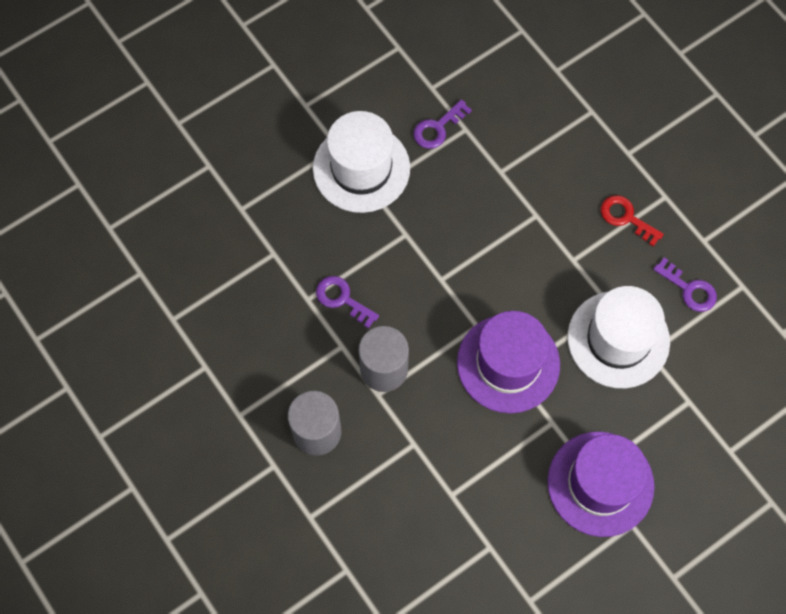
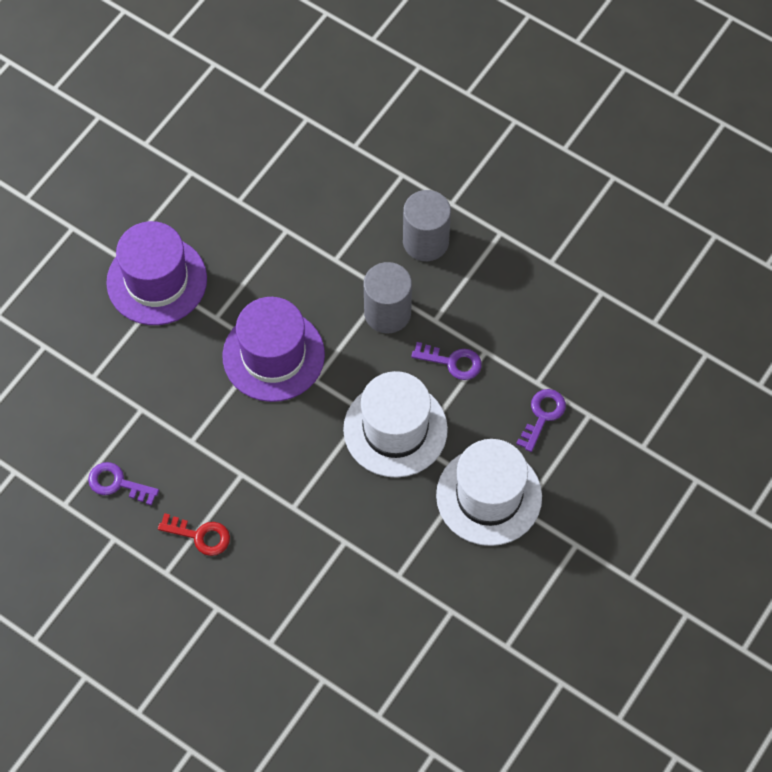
camera: 160 degrees right, 5 degrees down
purple key [413,99,472,149] -> purple key moved to [516,389,566,452]
white hat [568,286,670,388] -> white hat moved to [343,371,448,478]

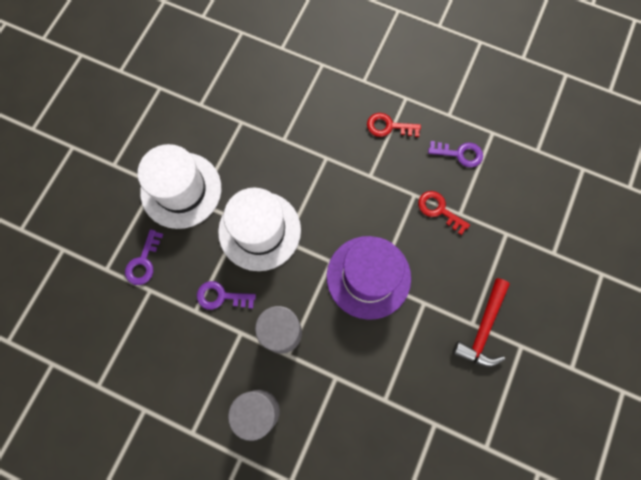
camera: 170 degrees right, 10 degrees up
purple hat [106,221,207,325] -> red hammer [452,278,510,367]
none -> red key [418,191,470,235]

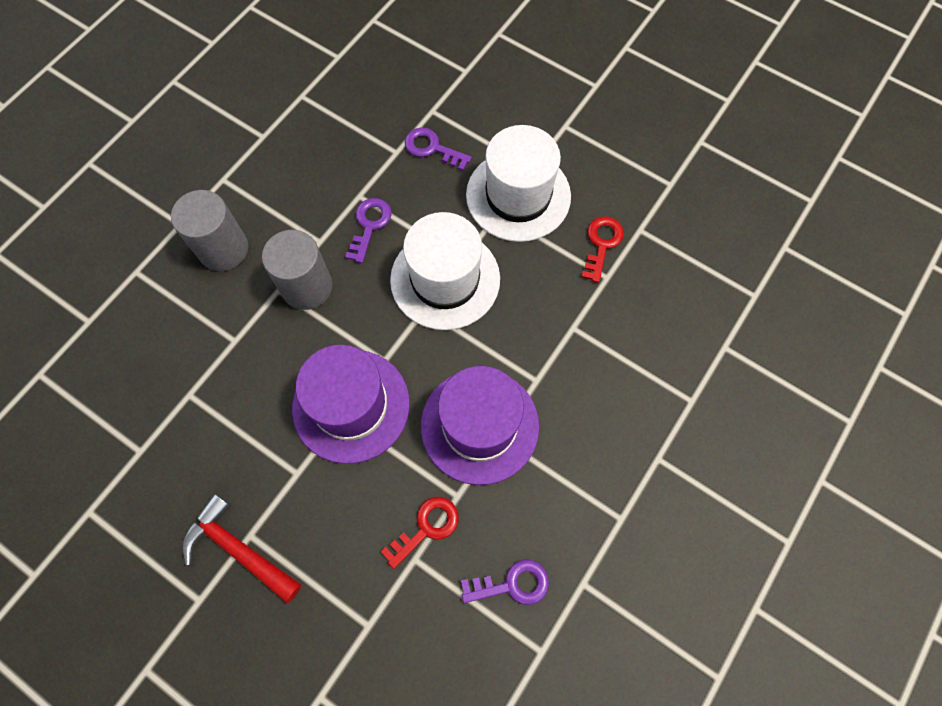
camera: 100 degrees right, 5 degrees down
red key [367,113,421,137] -> red key moved to [581,216,624,283]
purple key [428,141,483,167] -> purple key turned 120 degrees counterclockwise [461,559,549,605]
none -> purple hat [421,366,539,485]

